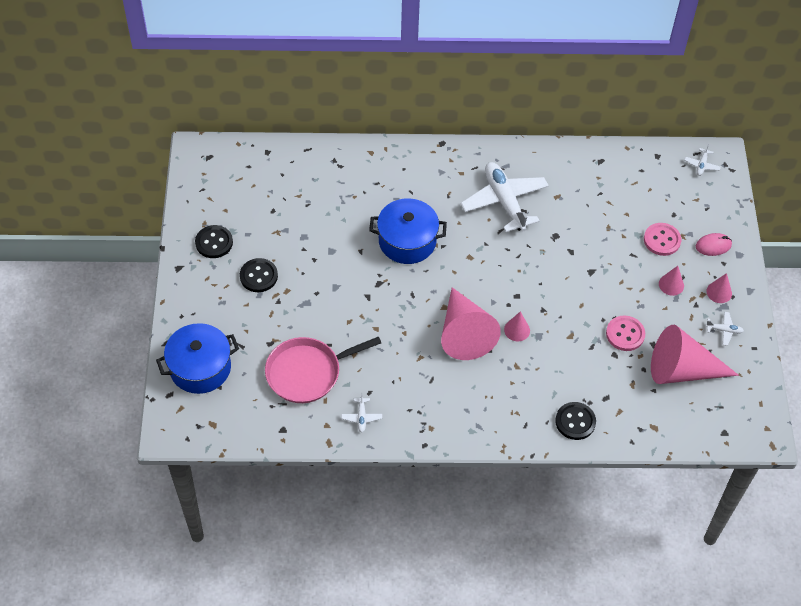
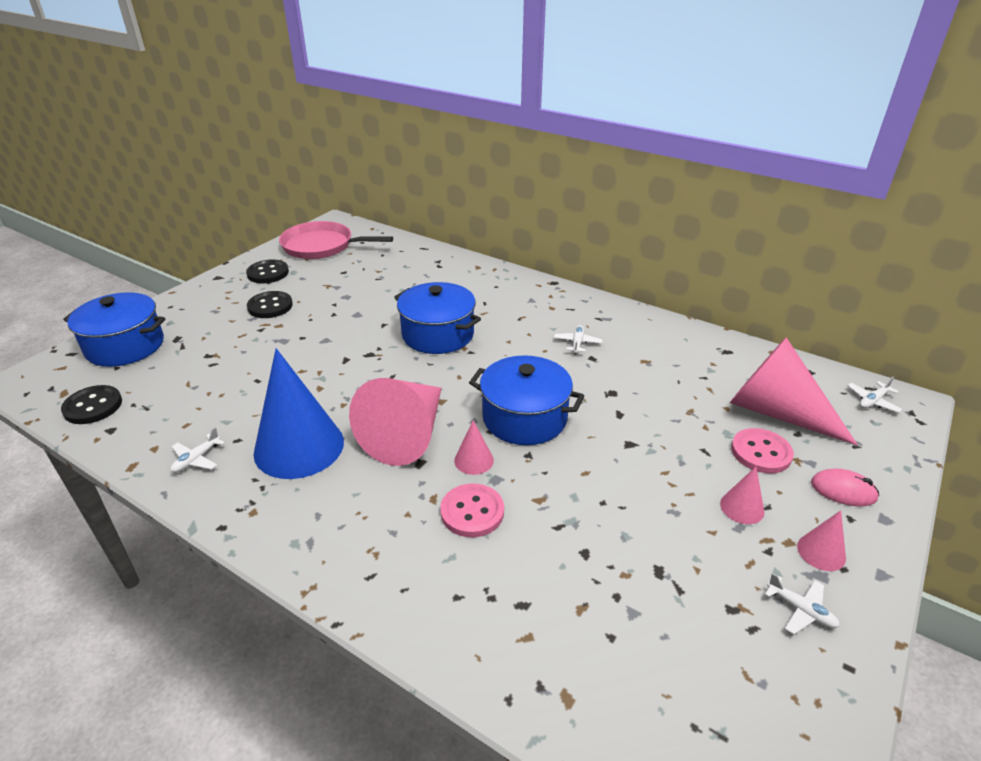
camera: 35 degrees right, 20 degrees down
pink pan [265,337,381,403] -> pink pan moved to [279,221,393,259]
white plane [460,162,549,232] -> white plane [554,325,602,354], size x0.41
black button [555,402,596,440] -> black button moved to [61,385,122,424]
pink button [606,316,645,351] -> pink button moved to [440,483,504,537]
pink cone [651,325,739,384] -> pink cone moved to [730,338,858,445]
none -> blue cone [253,348,344,479]
none -> blue pot [469,355,584,445]

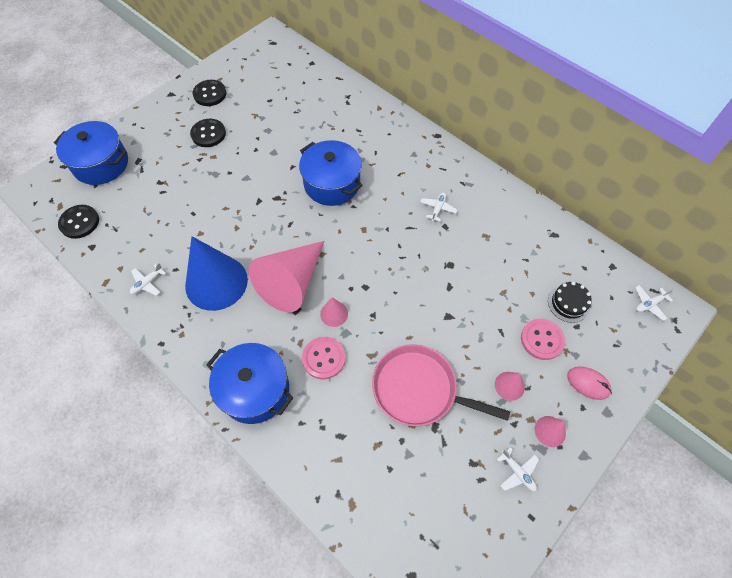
camera: 10 degrees right, 25 degrees up
pink pan [279,221,393,259] -> pink pan moved to [372,344,510,426]
blue pot [469,355,584,445] -> blue pot moved to [206,343,293,424]
pink cone [730,338,858,445] -> black cake [548,282,592,323]

